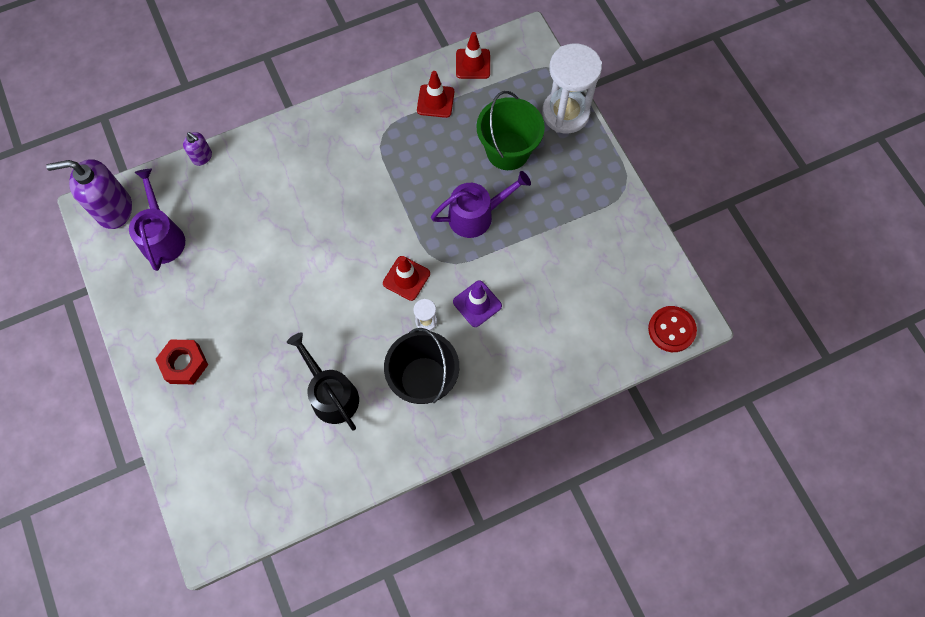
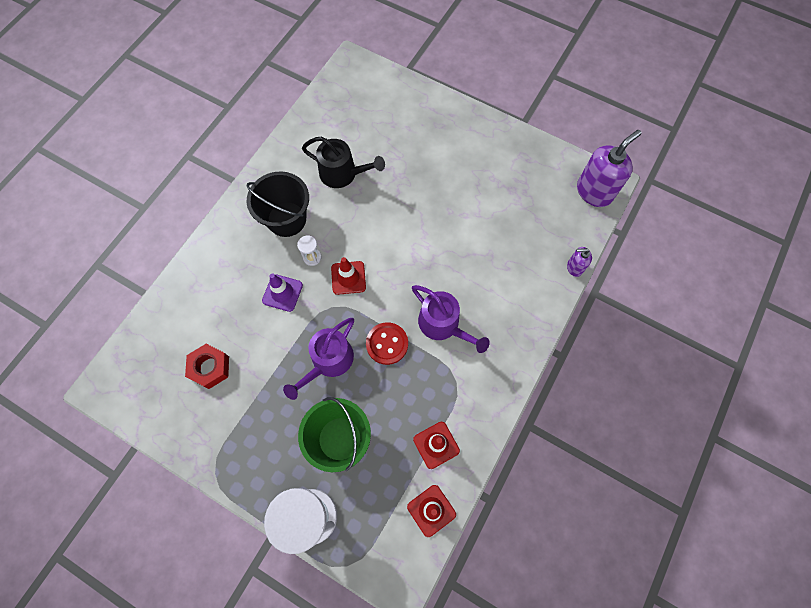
camera: 145 degrees right, 0 degrees up
purple watering can [129,169,185,271] -> purple watering can moved to [412,285,490,353]
red nut [155,339,208,384] -> red nut moved to [185,344,229,389]
red button [648,306,697,352] -> red button moved to [366,322,408,365]

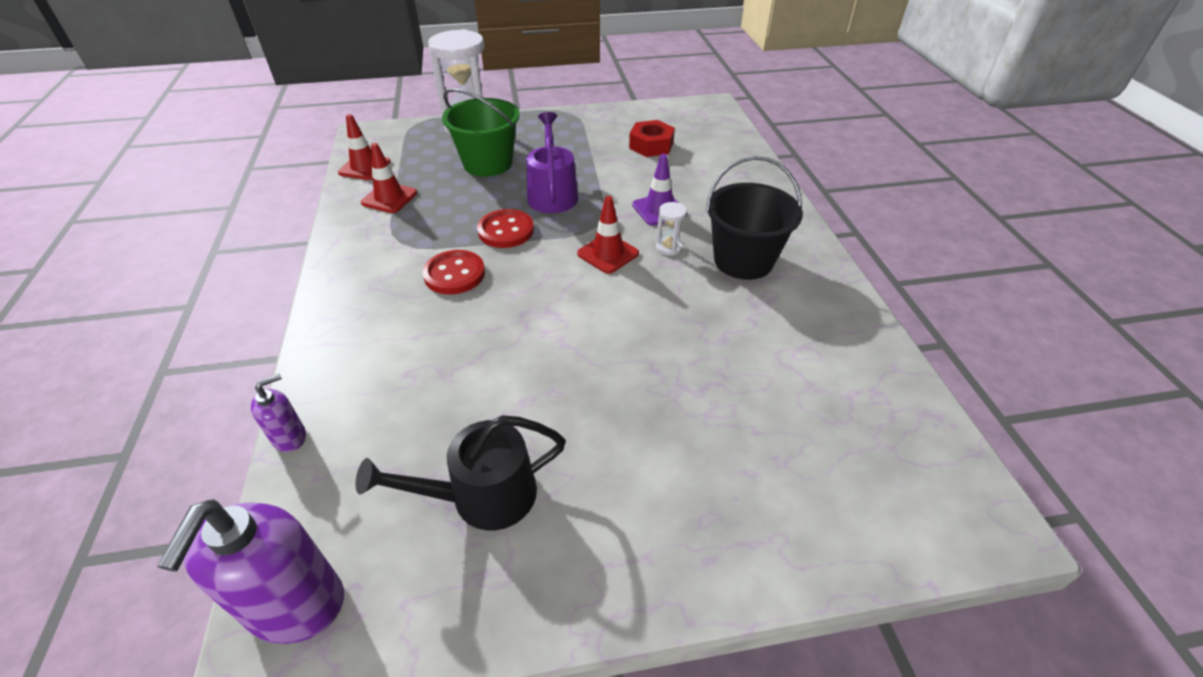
camera: 140 degrees right, 25 degrees down
black watering can [302,137,385,188] -> black watering can moved to [355,415,566,530]
purple watering can [412,285,490,353] -> red button [423,250,485,294]

